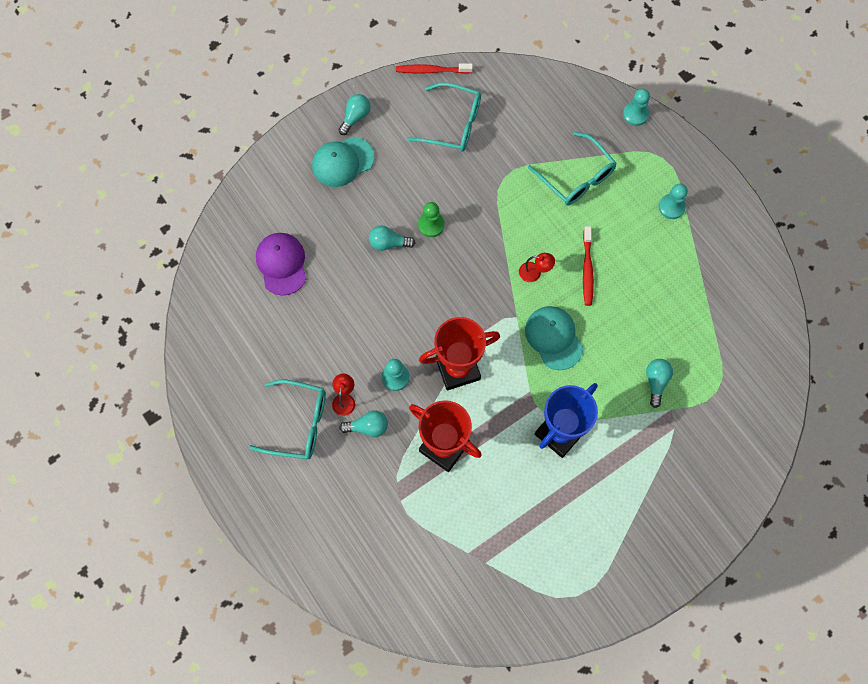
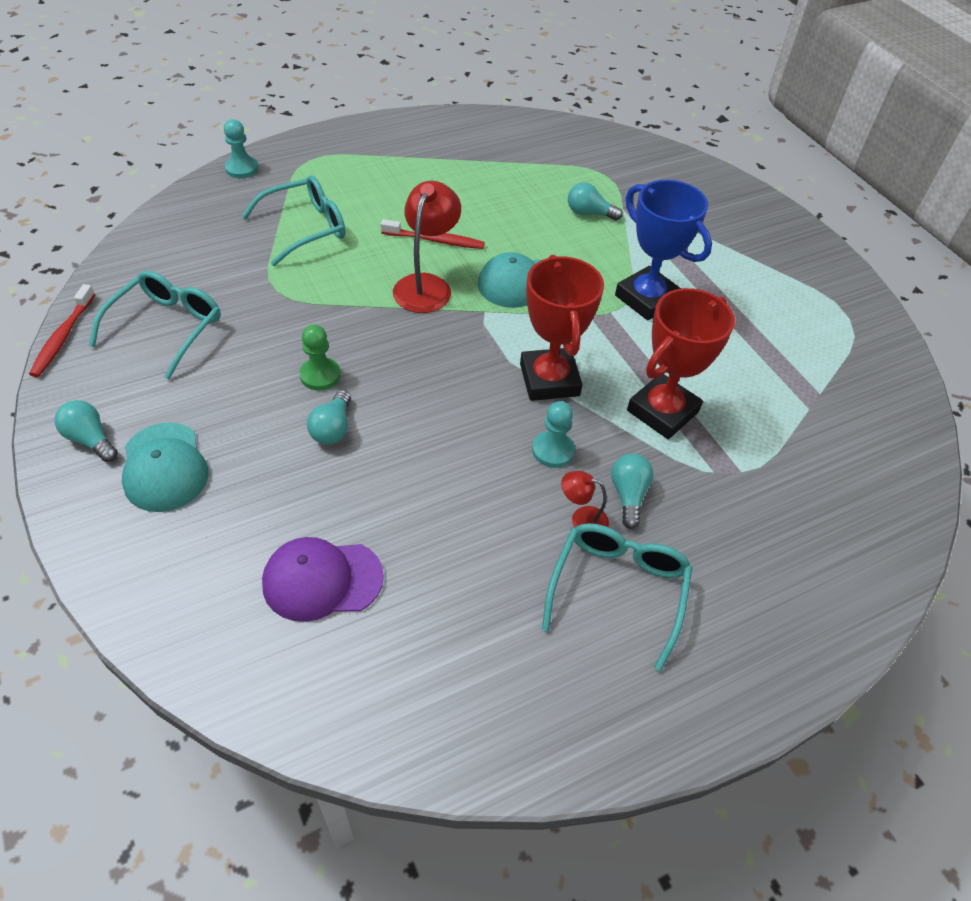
camera: 85 degrees left, 20 degrees down
red lamp [519,253,555,282] -> red lamp [393,181,461,313], size x1.94
turquoise pawn [659,184,688,219] -> none

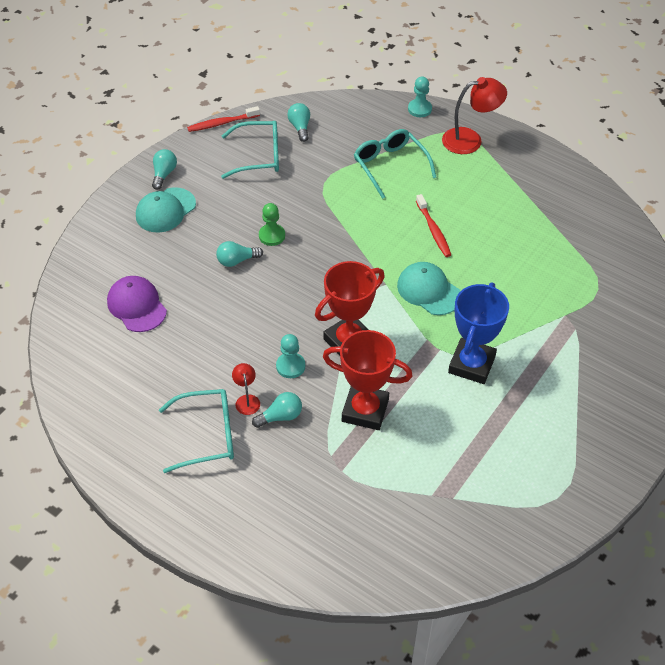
camera: 65 degrees right, 0 degrees up
turquoise glasses [241,175,345,266] -> turquoise glasses turned 150 degrees counterclockwise [354,129,437,199]
red lamp [393,181,461,313] -> red lamp moved to [442,77,507,154]
turquoise light bulb [568,182,623,221] -> turquoise light bulb moved to [287,103,310,142]

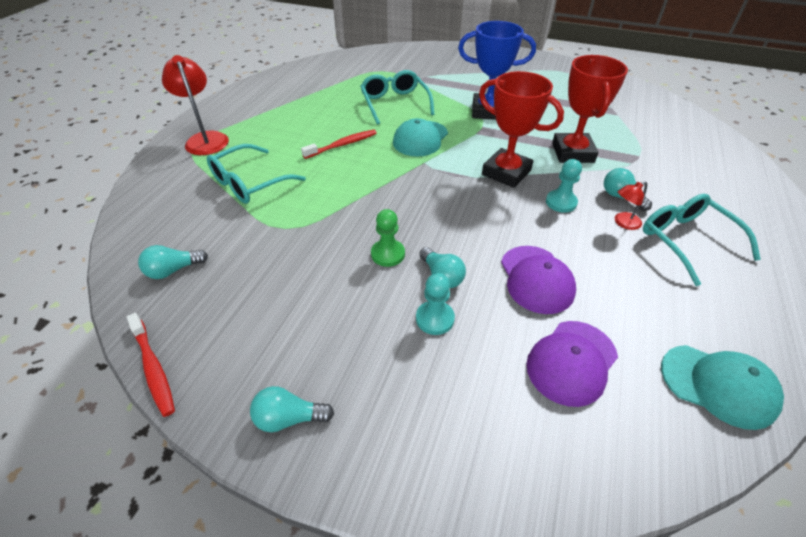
camera: 105 degrees left, 5 degrees down
turquoise cap [136,187,196,232] -> turquoise cap moved to [661,345,784,430]
turquoise glasses [221,121,279,179] -> turquoise glasses moved to [360,70,435,125]
turquoise pawn [408,77,432,117] -> turquoise pawn moved to [416,273,455,335]
none -> purple cap [501,246,576,314]

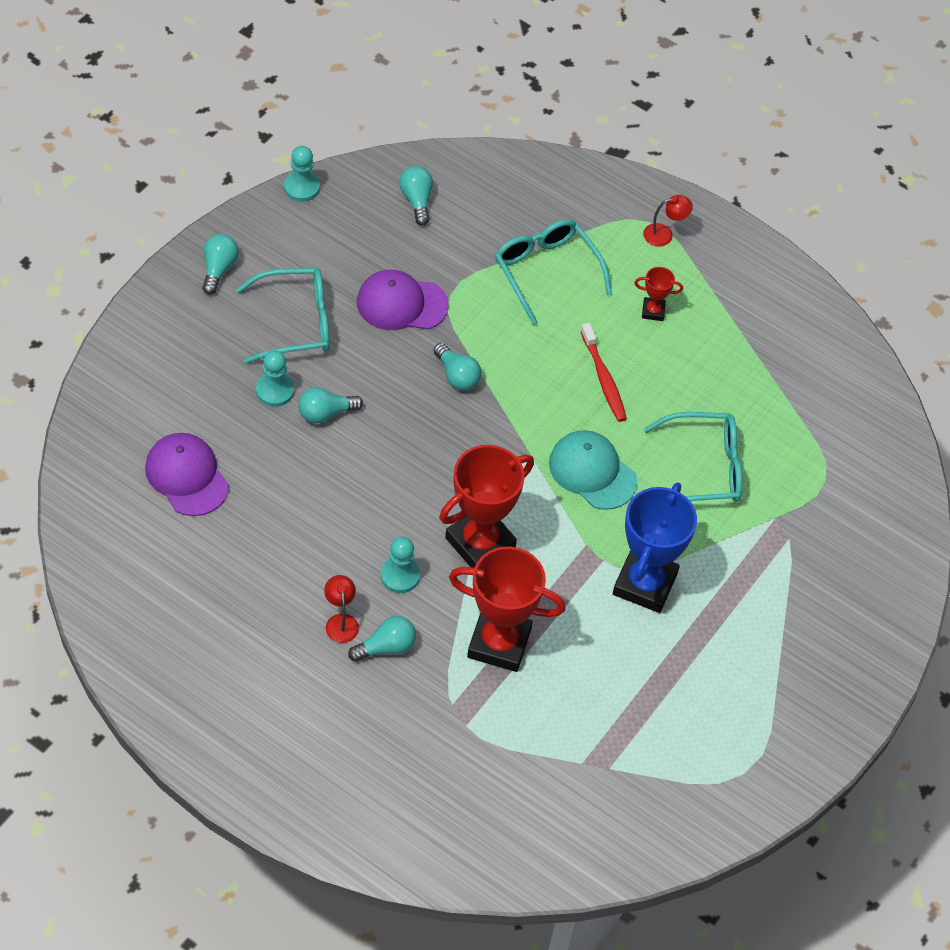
camera: 100 degrees right, 10 degrees up
red toothbrush [127,313,175,417] -> turquoise pawn [284,146,320,202]
red lamp [162,55,229,155] -> red lamp [643,195,693,247], size x0.52
green pawn [371,209,405,267] -> none
purple cap [501,246,576,314] -> purple cap moved to [357,270,449,330]
turquoise glasses [643,194,761,286] -> turquoise glasses moved to [236,268,329,364]
turquoise cap [661,345,784,430] -> none
none -> turquoise light bulb [434,343,481,390]
none -> red trophy [634,267,683,321]

